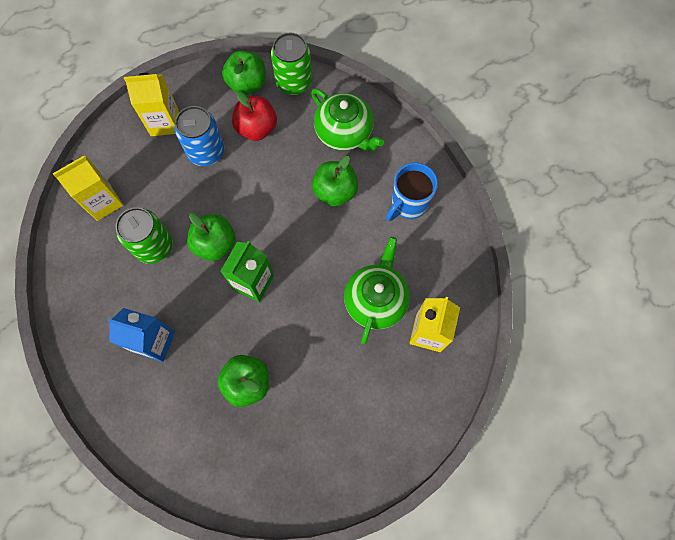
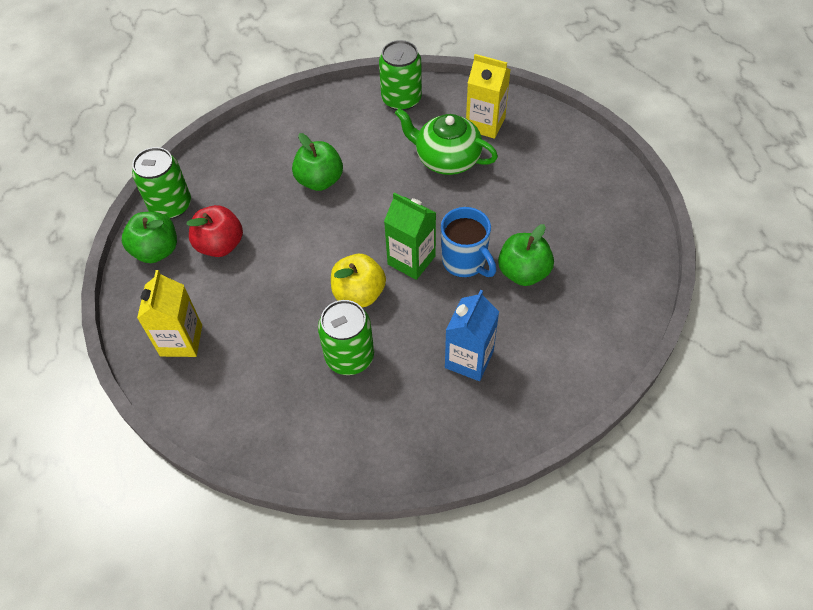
camera: 80 degrees left, 15 degrees down
yellow carton [53,155,123,221] -> none
blue can [174,106,224,166] -> none
green apple [187,213,236,261] -> yellow apple [331,254,386,307]
green teapot [311,89,384,152] -> none
blue mug [386,162,438,221] -> blue mug moved to [441,207,496,277]
none -> green can [379,40,422,111]

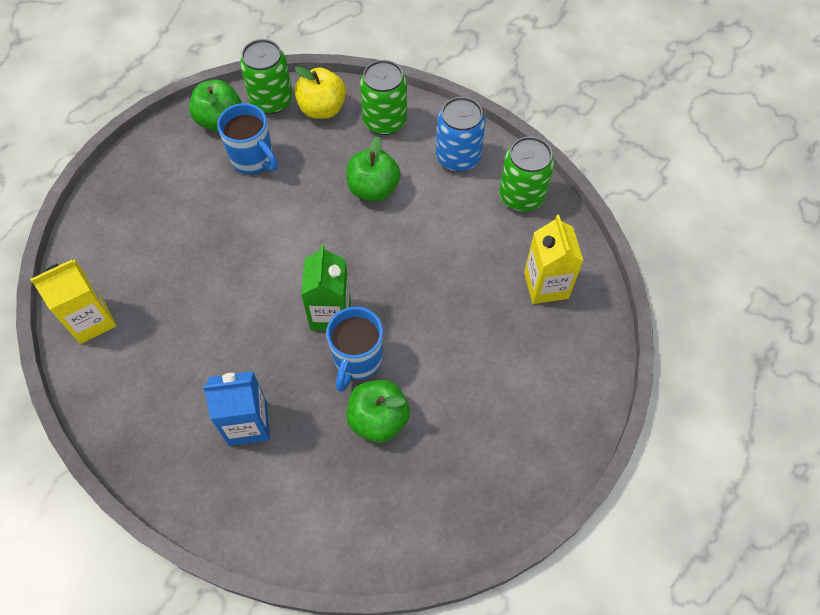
camera: 55 degrees right, 5 degrees up
yellow carton [137,270,202,357] -> yellow carton moved to [30,260,116,344]
red apple [186,205,243,257] -> blue mug [217,103,278,174]
green can [318,300,374,375] -> green can moved to [360,60,407,135]
yellow apple [331,254,386,307] -> yellow apple moved to [295,66,346,119]
green teapot [395,108,498,175] -> none
none -> blue can [436,97,486,172]

